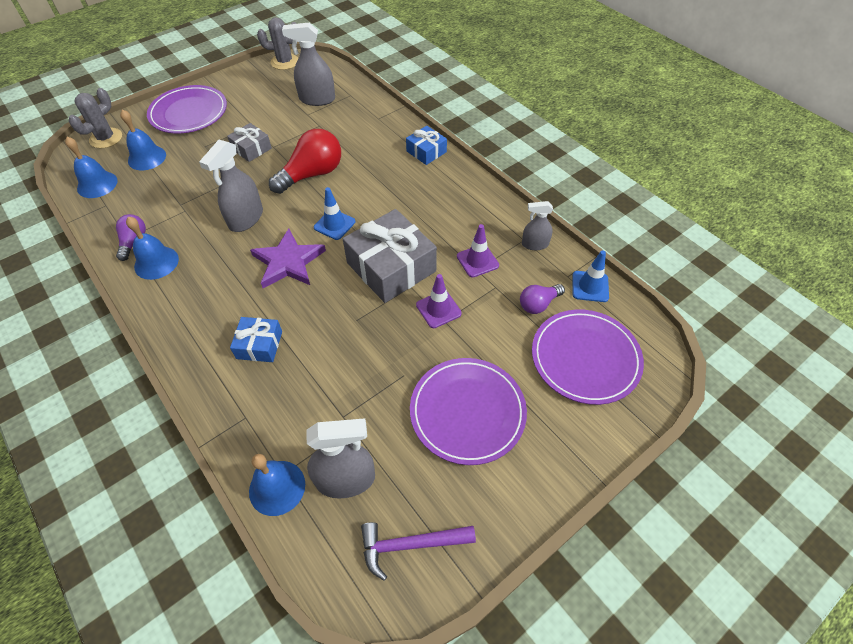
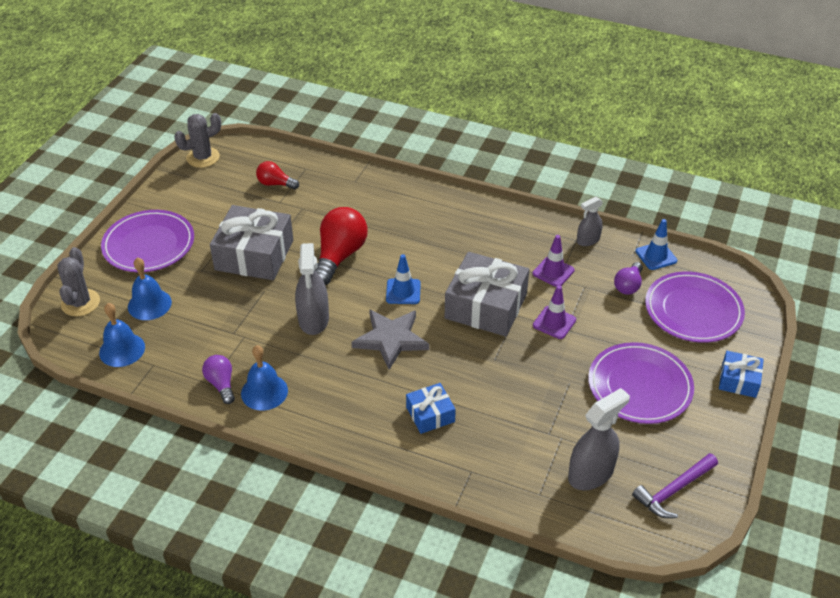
camera: 30 degrees left, 10 degrees down
grey gift [227,123,272,162] -> grey gift [210,205,293,280], size x1.91
blue bell [249,454,305,516] -> none
purple star [250,228,326,288] -> grey star [351,309,429,370]
grey spray bottle [282,23,335,106] -> red light bulb [256,161,299,190]
blue gift [406,126,447,165] -> blue gift moved to [719,351,764,398]

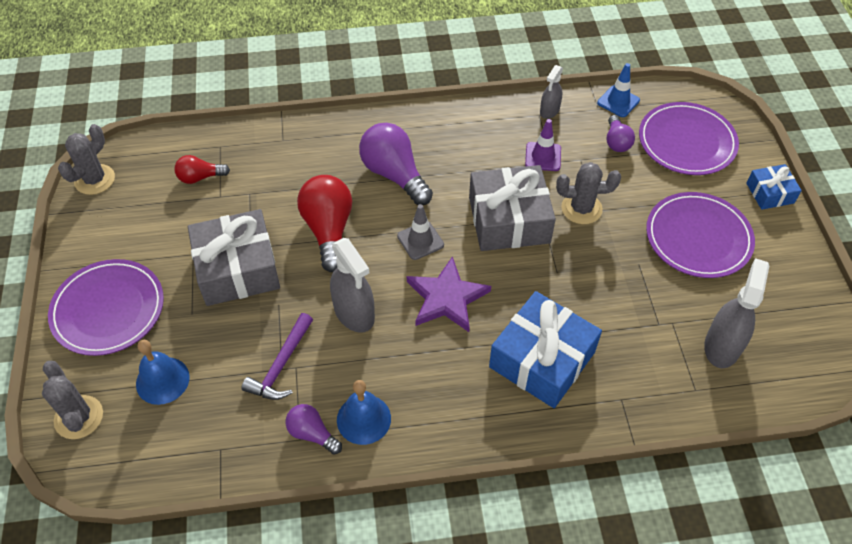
camera: 30 degrees left, 10 degrees up
blue bell [99,303,145,367] -> none
grey star [351,309,429,370] -> purple star [407,256,491,332]
blue traffic cone [386,254,421,304] -> grey traffic cone [397,204,444,260]
blue gift [406,383,456,434] -> blue gift [489,291,602,408], size x1.91
purple traffic cone [533,285,576,339] -> grey cactus [556,162,621,224]
purple hammer [632,453,718,518] -> purple hammer moved to [242,313,313,400]
none -> purple light bulb [359,123,433,205]

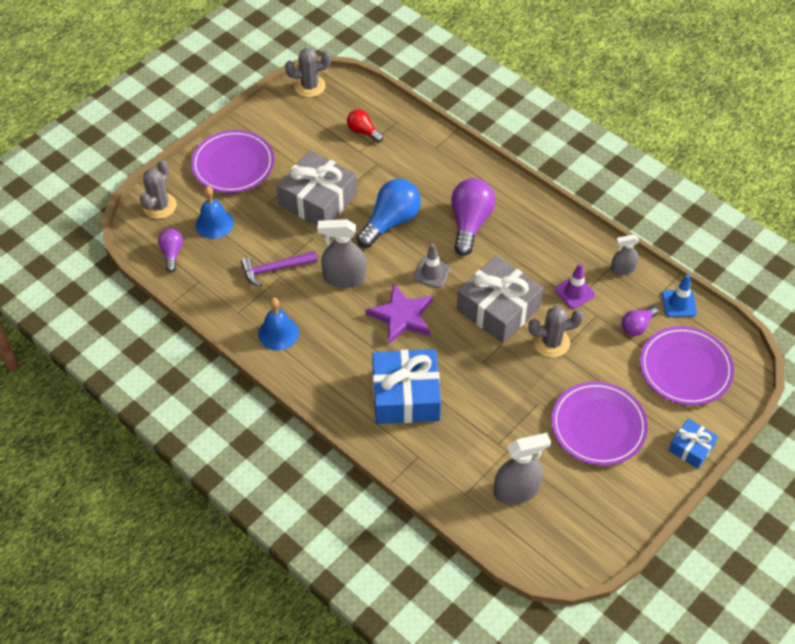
camera: 50 degrees right, 0 degrees up
purple light bulb [286,404,342,454] -> purple light bulb moved to [158,229,183,272]
red light bulb [297,175,352,272] -> blue light bulb [357,179,421,248]
grey spray bottle [330,238,375,333] -> grey spray bottle turned 75 degrees clockwise [317,219,366,288]
grey cactus [556,162,621,224] -> grey cactus turned 60 degrees counterclockwise [529,306,584,357]

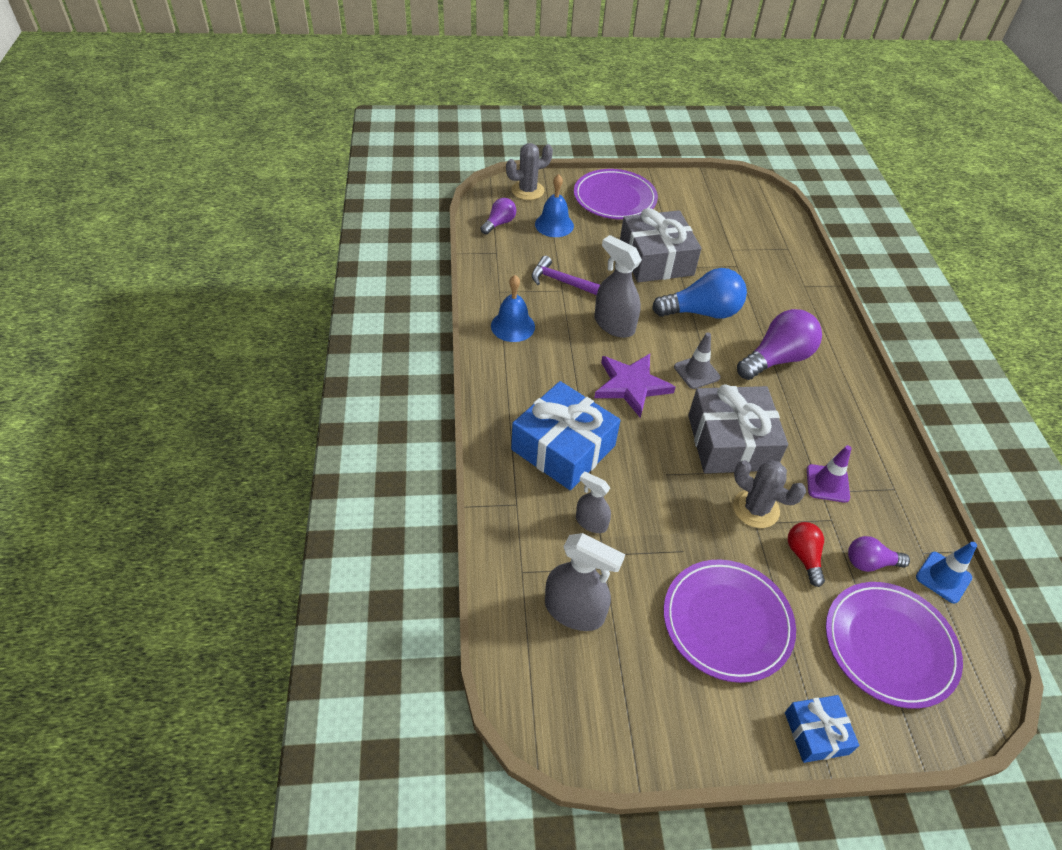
camera: 40 degrees right, 5 degrees down
grey cactus [285,48,331,97] -> none
red light bulb [347,109,383,142] -> red light bulb moved to [788,522,825,587]
grey spray bottle [611,234,639,275] -> grey spray bottle moved to [576,471,611,533]

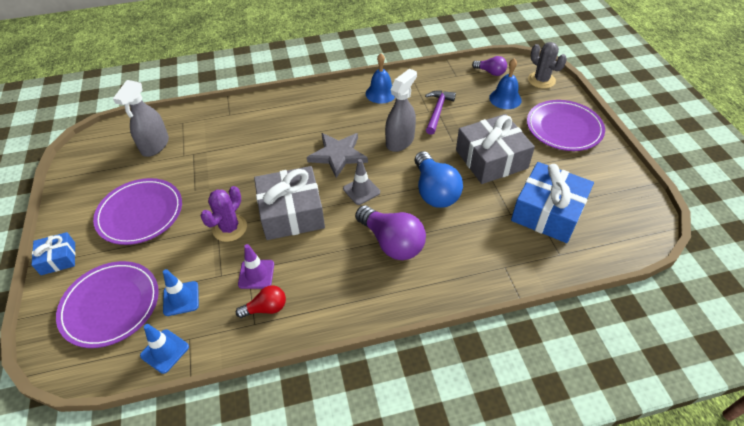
camera: 85 degrees right, 0 degrees up
blue gift [511,381,621,490] -> blue gift moved to [511,162,594,243]
grey spray bottle [576,471,611,533] -> none
purple star [594,354,675,418] -> grey star [307,133,368,178]
grey cactus [733,460,806,528] -> purple cactus [200,186,247,242]
red light bulb [788,522,825,587] -> red light bulb moved to [236,285,286,318]
purple light bulb [848,536,910,572] -> blue traffic cone [163,269,199,316]

